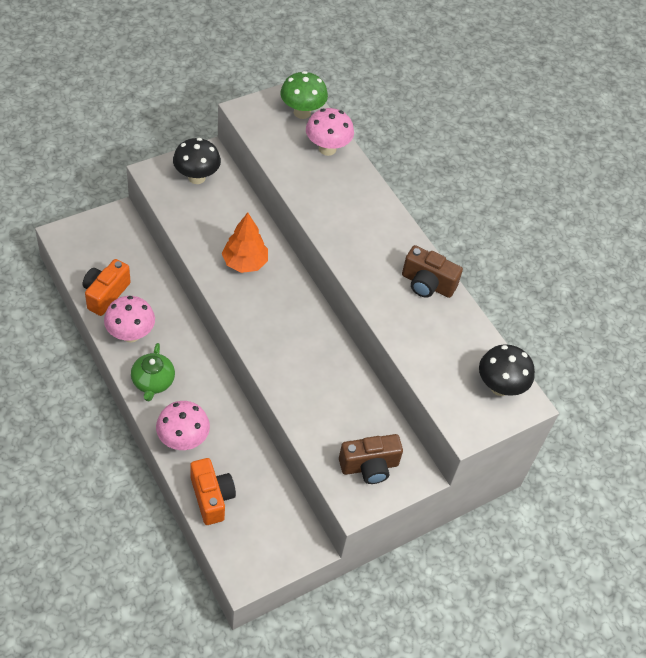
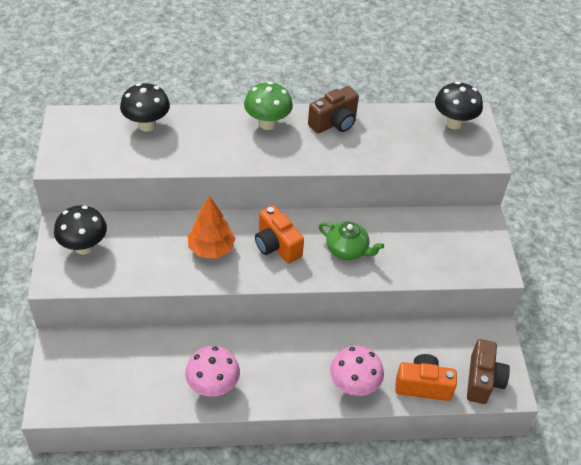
camera: 60 degrees left, 5 degrees down
orange camera [83,259,131,316] -> orange camera moved to [255,205,304,264]
green teapot [131,343,175,401] -> green teapot moved to [319,222,384,260]
green mushroom [280,71,328,119] -> green mushroom moved to [244,82,293,130]
pink mushroom [306,108,354,156] -> black mushroom [120,83,170,132]
brown camera [339,434,403,484] -> brown camera moved to [467,339,510,404]

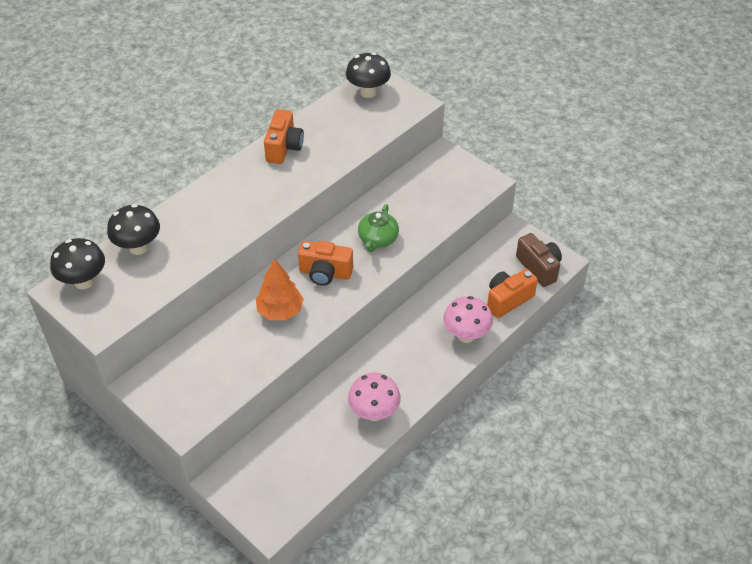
camera: 40 degrees left, 0 degrees up
black mushroom [54,205,107,255] -> black mushroom moved to [50,238,105,290]
green mushroom [244,82,293,130] -> none
brown camera [308,86,359,134] -> orange camera [264,109,304,164]
green teapot [319,222,384,260] -> green teapot turned 120 degrees clockwise [358,204,399,252]

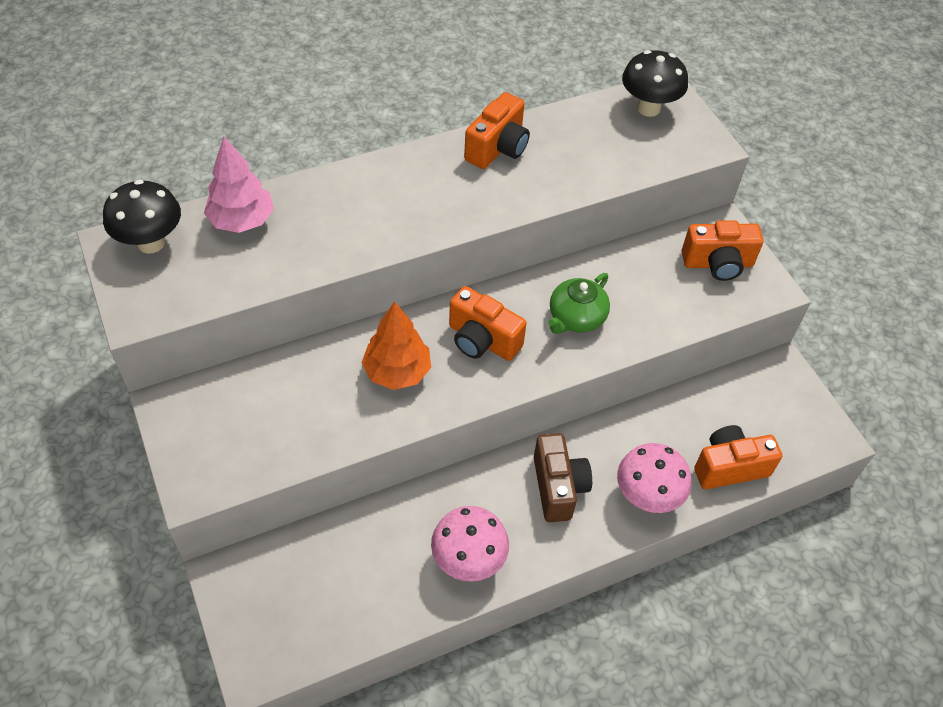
camera: 20 degrees right, 5 degrees up
black mushroom [107,204,160,255] -> pink tree [204,136,274,233]
brown camera [516,233,562,287] -> brown camera moved to [534,433,592,522]
none -> orange camera [682,220,764,281]

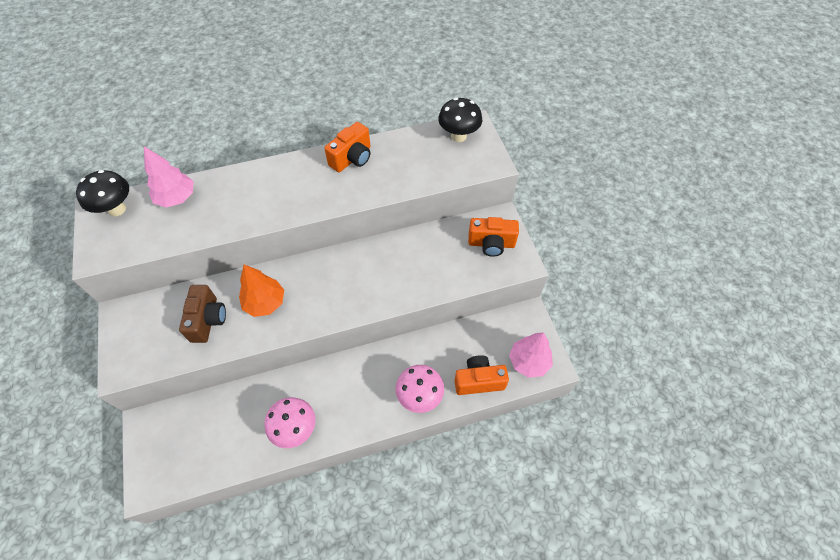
camera: 10 degrees right, 5 degrees up
orange camera [449,286,527,361] -> none
brown camera [534,433,592,522] -> brown camera moved to [179,285,226,343]
green teapot [548,273,610,334] -> none
none -> pink tree [509,332,553,378]

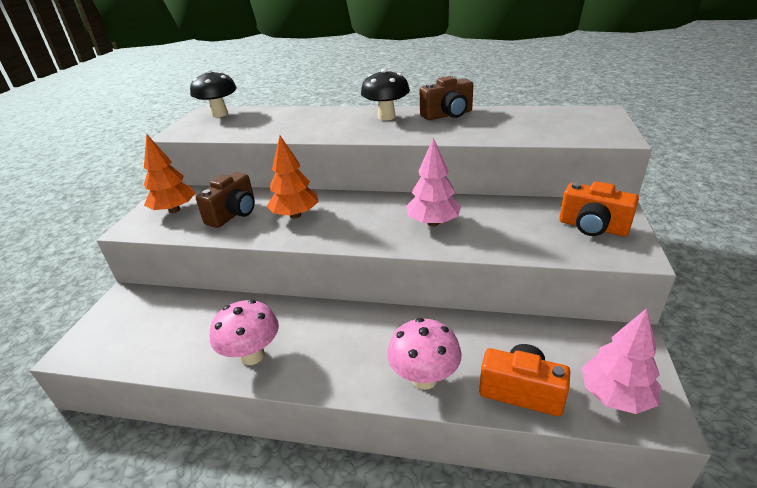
camera: 30 degrees right, 25 degrees down
pink tree [144,146,193,208] -> pink tree moved to [406,137,461,226]
orange camera [324,122,370,172] -> brown camera [420,76,473,120]
black mushroom [438,98,482,142] -> black mushroom moved to [361,69,410,121]
none -> orange tree [144,134,196,213]

